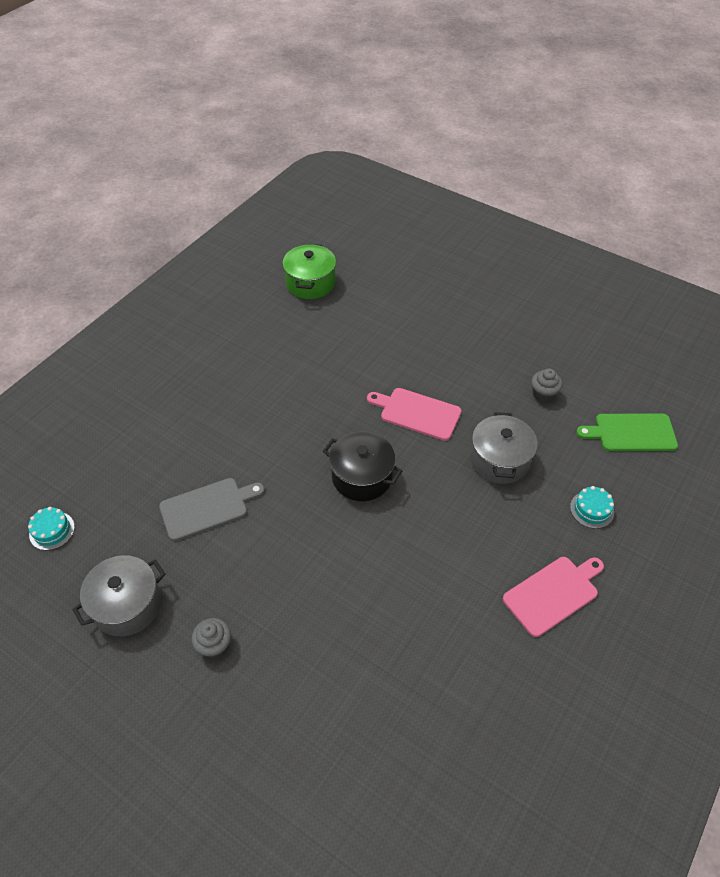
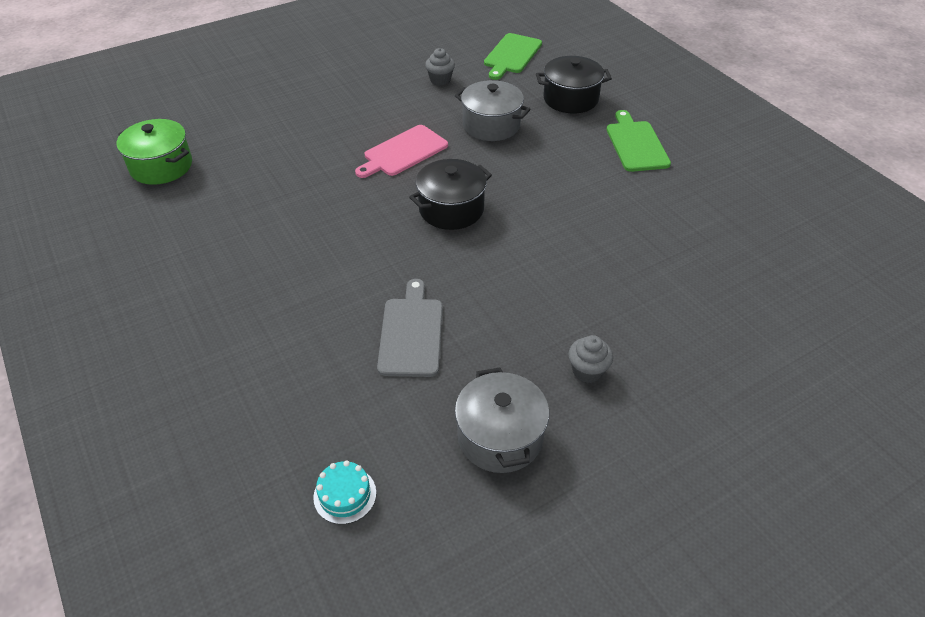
camera: 65 degrees left, 5 degrees down
pink cutting board [503,557,604,637] -> green cutting board [606,110,671,172]
turquoise cake [570,486,614,529] -> black pot [536,56,612,113]

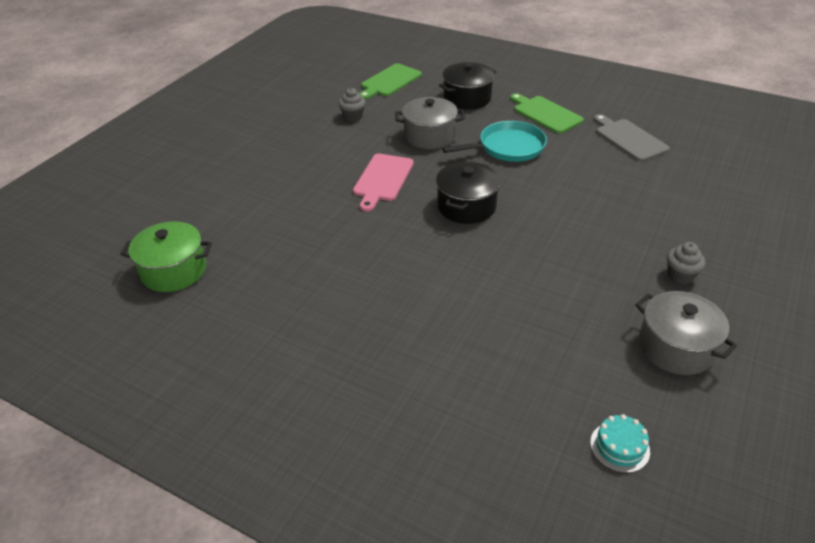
camera: 30 degrees left, 5 degrees down
grey cutting board [377,279,443,377] -> grey cutting board moved to [594,114,670,162]
green cutting board [484,33,542,80] -> green cutting board turned 45 degrees clockwise [360,64,422,100]
none -> turquoise pan [442,121,547,162]

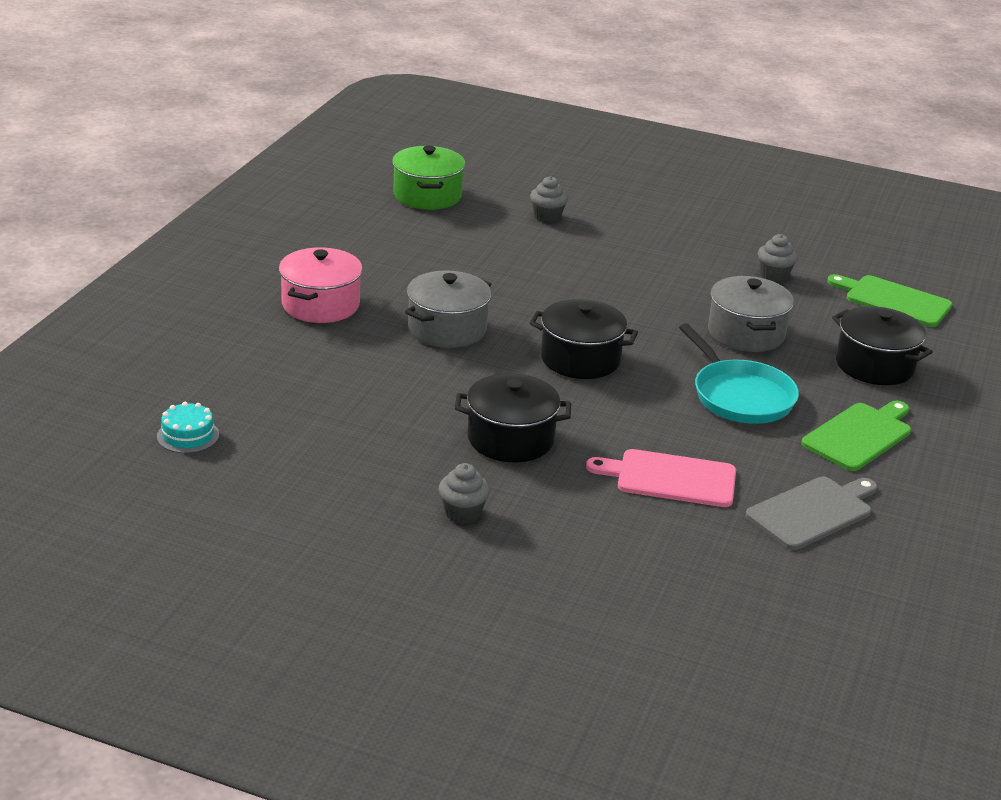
camera: 80 degrees right, 10 degrees down
pink cutting board [353,154,414,211] -> pink cutting board moved to [586,449,736,507]
grey pot [635,291,737,375] -> grey pot moved to [405,270,491,348]
none -> pink pot [279,247,363,323]
none -> black pot [455,373,571,462]
none -> grey cupcake [530,176,568,223]

